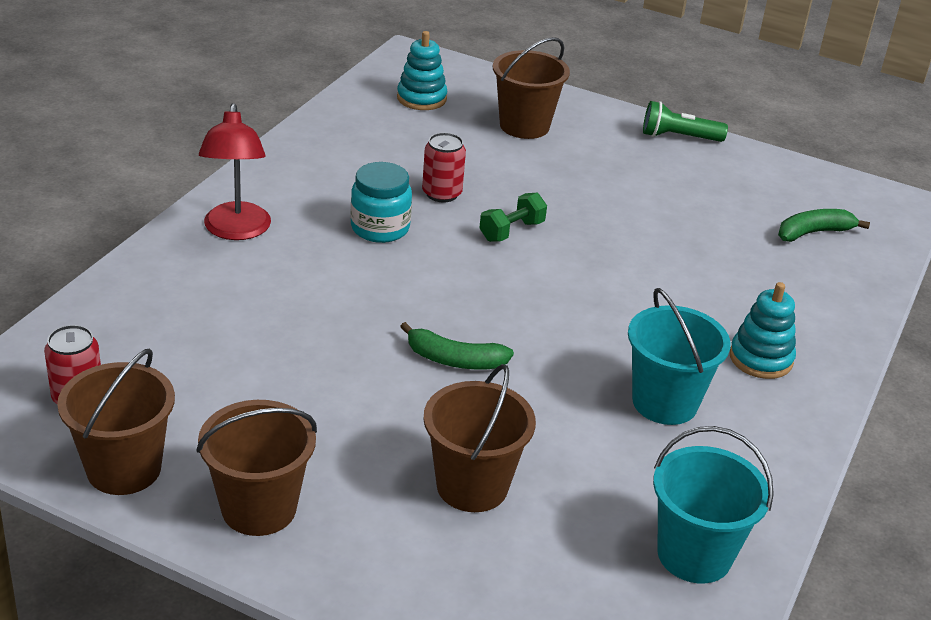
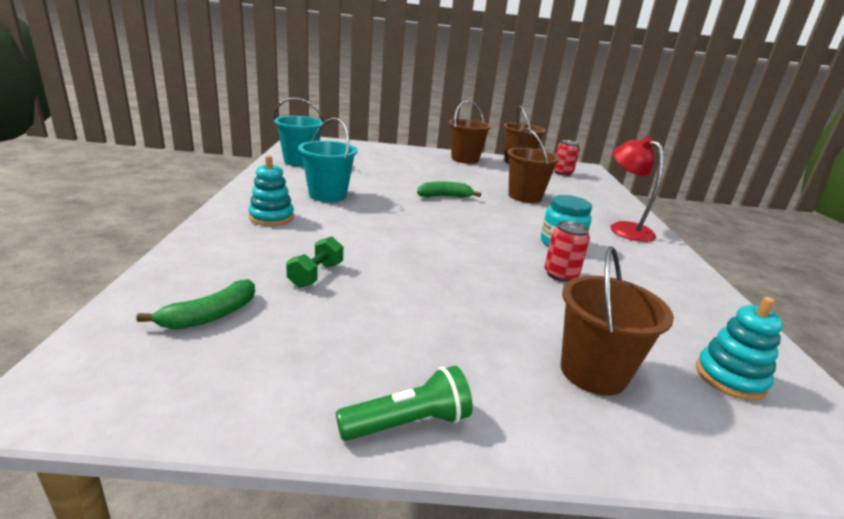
camera: 155 degrees right, 10 degrees down
brown bucket [423,364,536,512] -> brown bucket moved to [507,128,560,203]
green dumbbell [479,193,547,242] -> green dumbbell moved to [286,236,343,288]

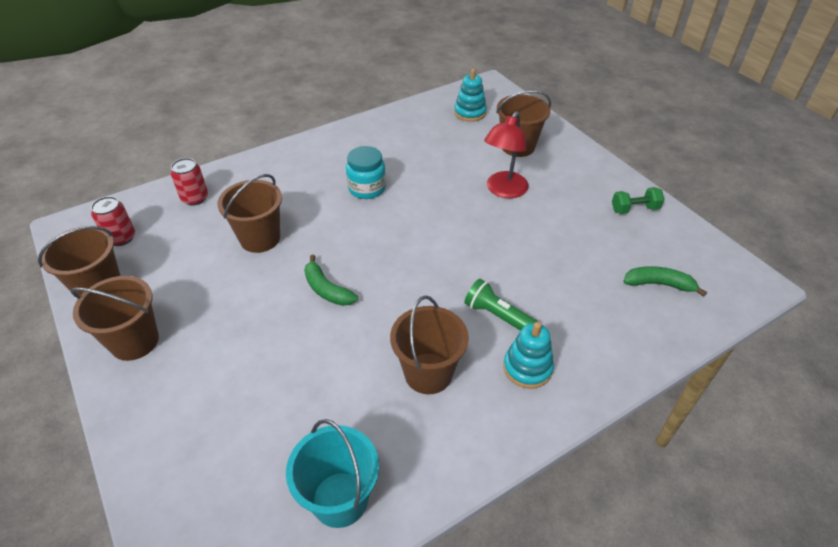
camera: 120 degrees left, 20 degrees up
green dumbbell [286,236,343,288] -> green dumbbell moved to [612,187,664,214]
turquoise bucket [298,118,358,202] -> brown bucket [390,295,469,394]
green flashlight [336,366,473,441] -> green flashlight moved to [464,279,538,331]
red can [544,221,590,282] -> red can moved to [171,158,208,206]
red lamp [610,136,663,242] -> red lamp moved to [484,111,529,198]

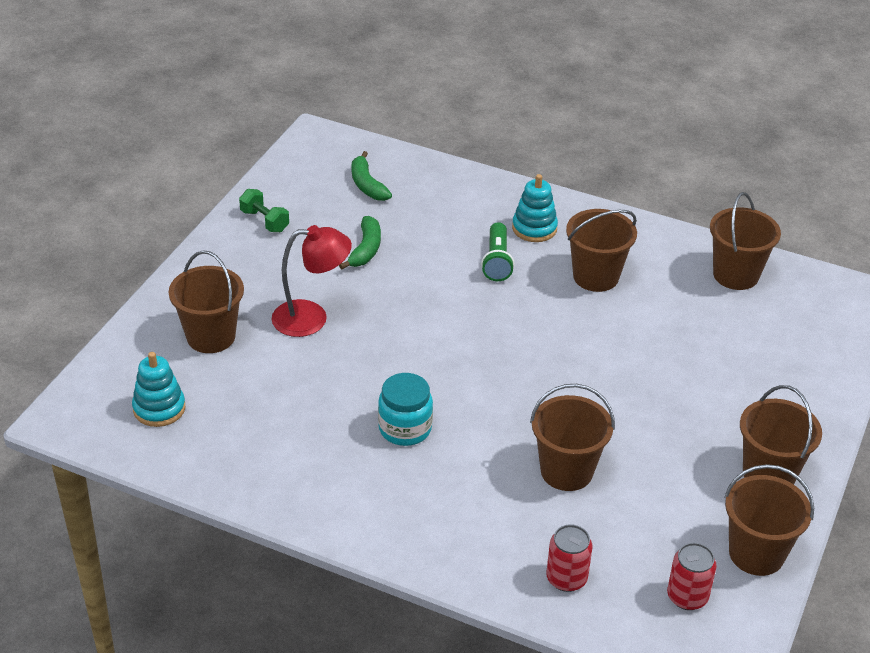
camera: 125 degrees left, 5 degrees down
turquoise bucket [286,419,379,528] -> brown bucket [710,192,781,290]
green banana [304,255,358,306] -> green banana moved to [339,216,381,269]

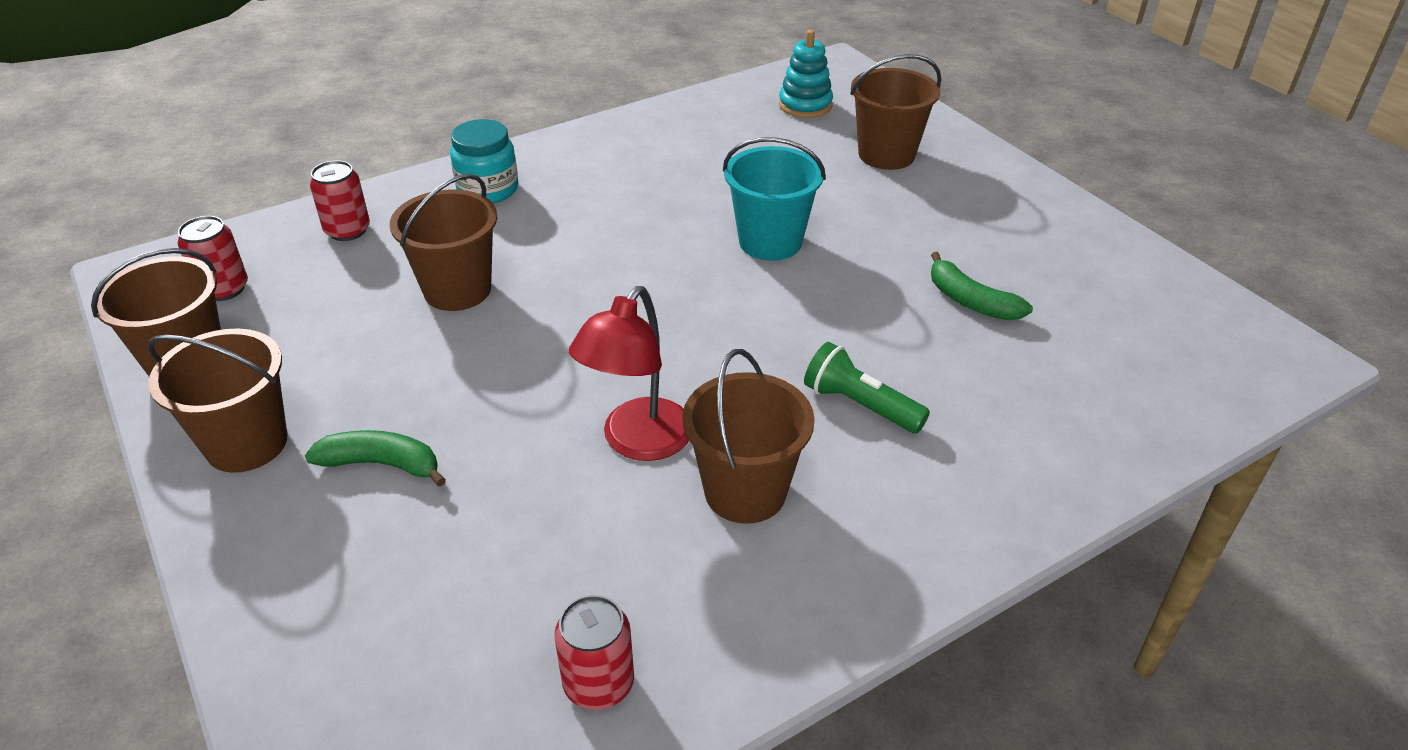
camera: 125 degrees right, 0 degrees up
green dumbbell [239,189,289,232] -> none
red lamp [272,225,352,337] -> red lamp moved to [569,286,689,461]
green banana [352,151,392,201] -> green banana moved to [305,430,446,487]
turquoise jar [378,373,433,446] -> turquoise jar moved to [450,119,518,203]
turquoise stacking toy [512,174,558,242] -> none
brown bucket [710,192,781,290] -> red can [554,595,634,710]
none -> turquoise bucket [723,137,826,261]

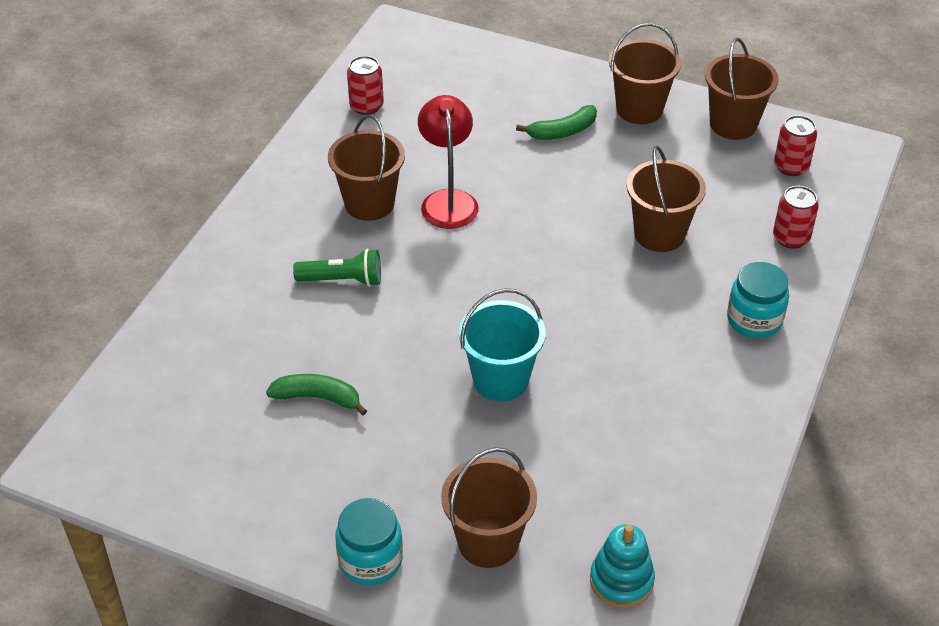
camera: 145 degrees right, 5 degrees up
none -> turquoise jar [335,498,403,585]

